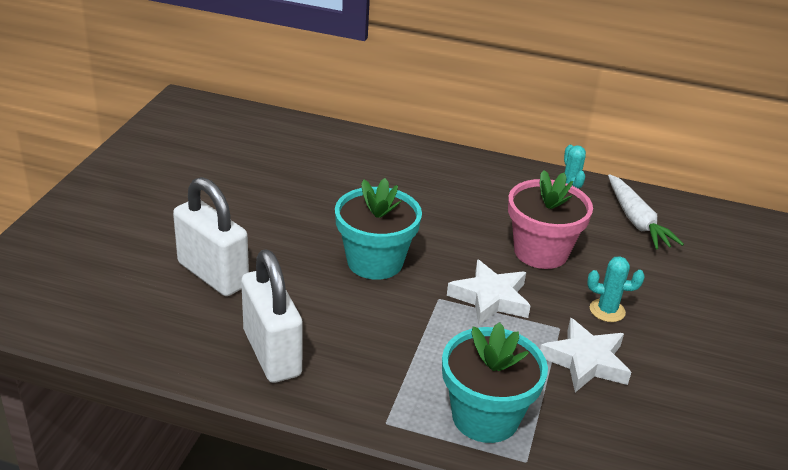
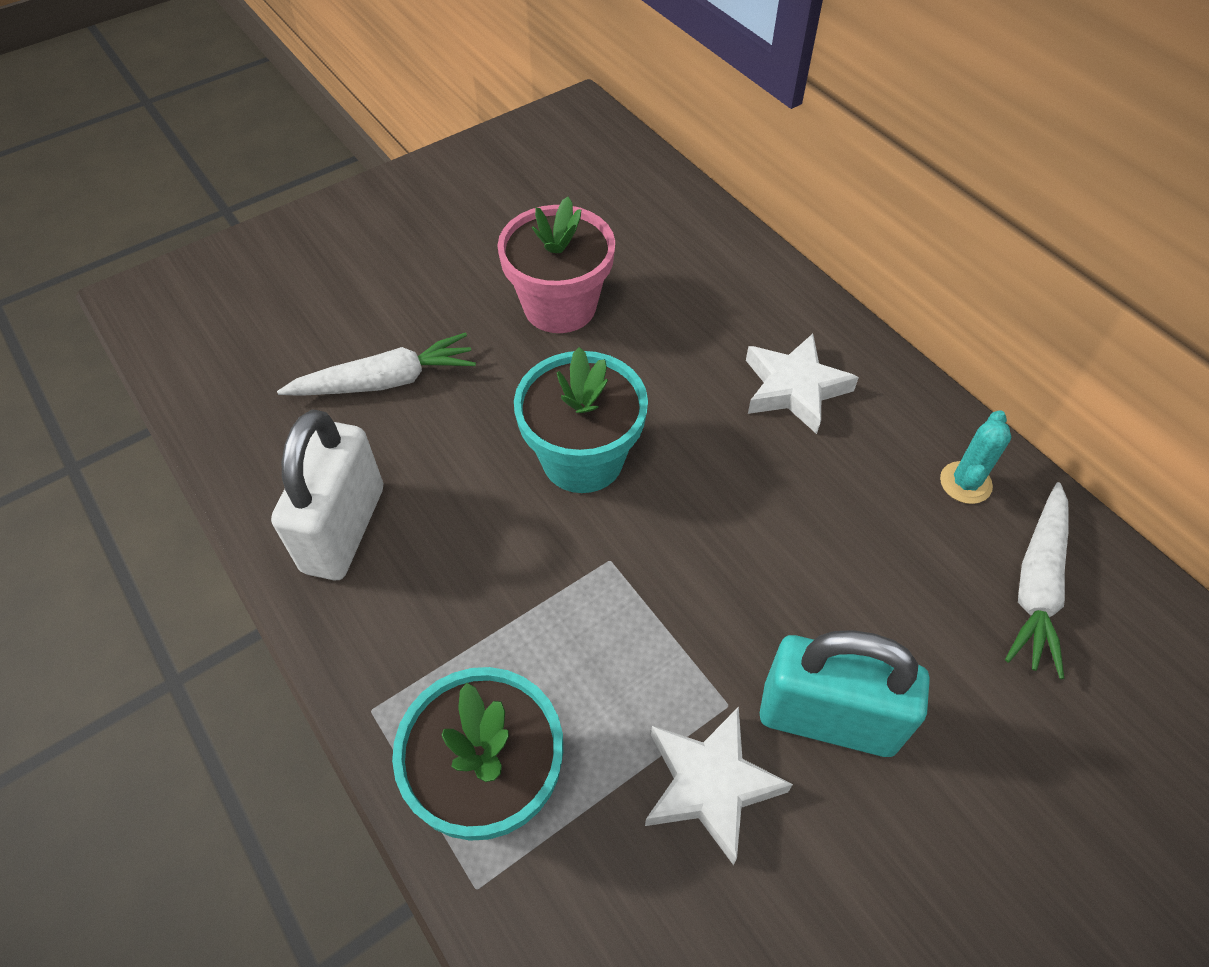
camera: 40 degrees right, 20 degrees up
white padlock [173,177,249,296] -> white carrot [277,332,476,396]
white star [447,259,531,325] -> white star moved to [746,334,859,434]
pink flower pot [508,170,593,269] -> pink flower pot moved to [497,196,615,333]
turquoise cactus [587,256,645,322] -> turquoise padlock [760,630,930,757]

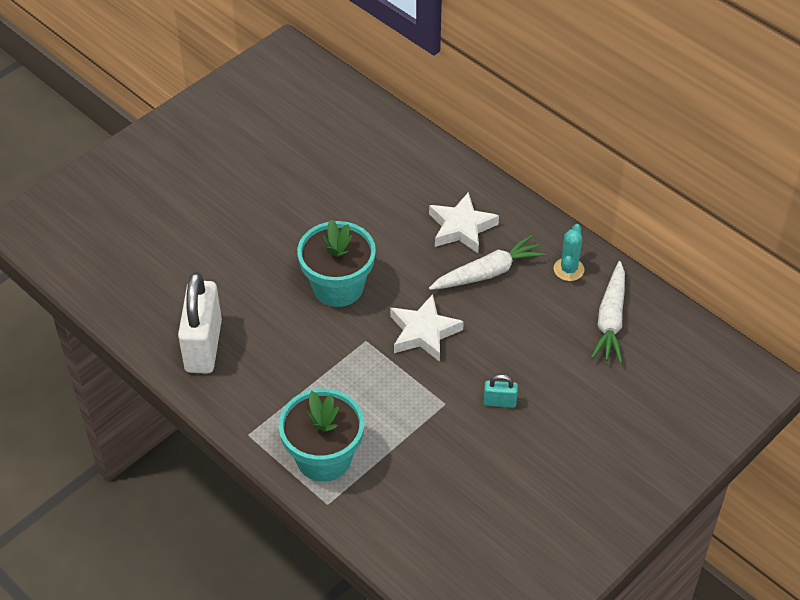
camera: 10 degrees left, 5 degrees down
white carrot [277,332,476,396] -> white carrot moved to [429,235,546,290]
pink flower pot [497,196,615,333] -> none
white star [645,707,793,865] -> white star moved to [390,294,464,362]
turquoise padlock [760,630,930,757] -> turquoise padlock [483,374,518,408], size x0.44

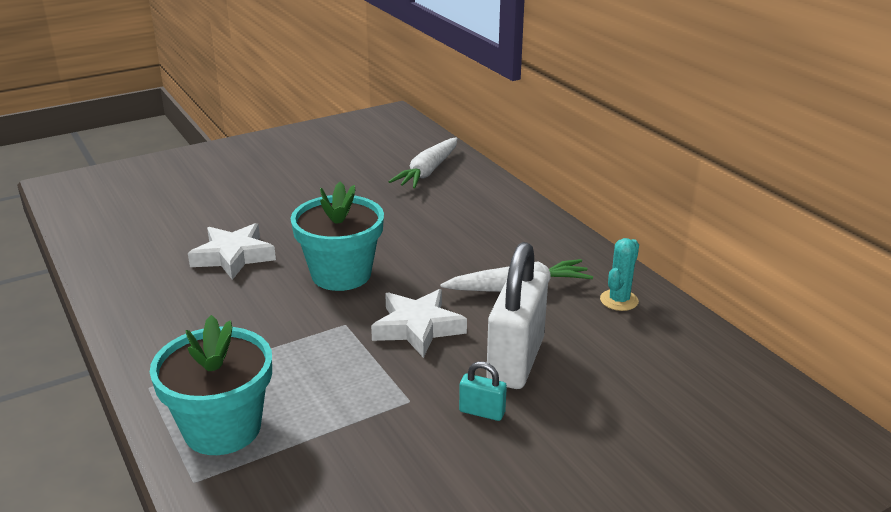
camera: 15 degrees right, 20 degrees down
white padlock [178,272,222,373] -> white padlock moved to [486,242,548,389]
white star [429,192,499,253] -> white star moved to [188,223,276,280]
white carrot [591,261,625,363] -> white carrot moved to [389,137,457,189]

